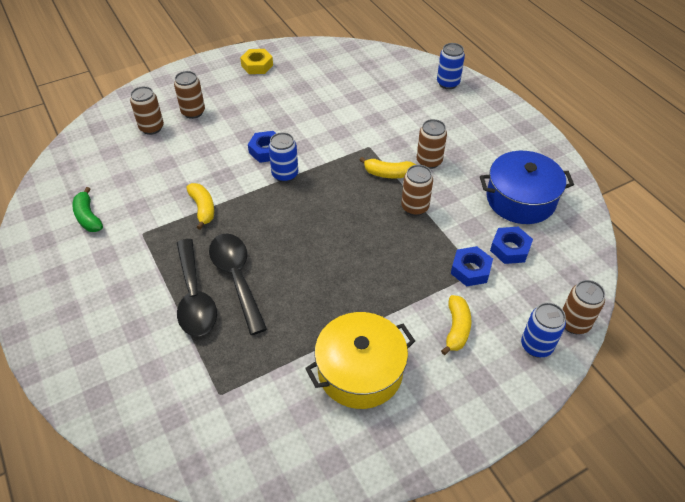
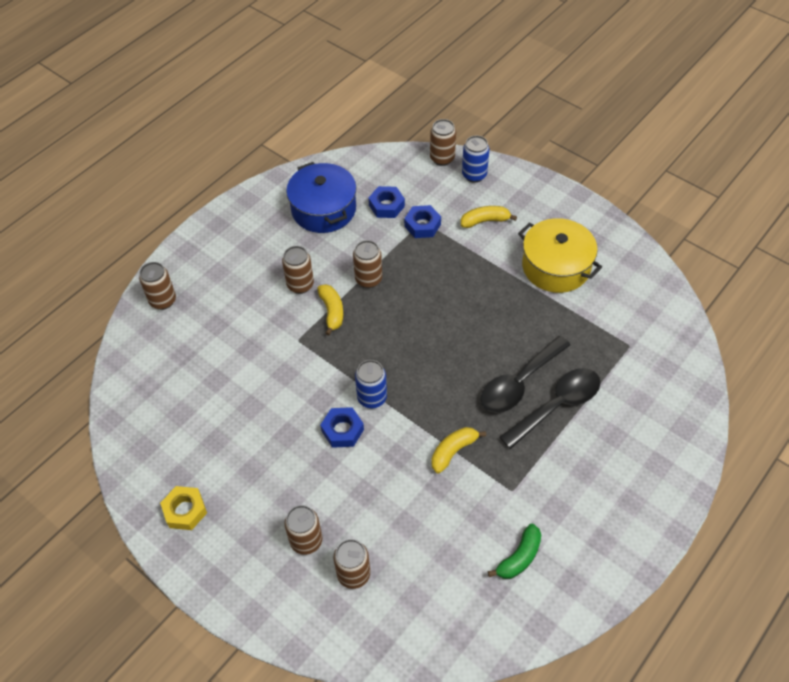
camera: 110 degrees left, 5 degrees up
blue can [437,43,465,89] -> brown can [139,262,176,310]

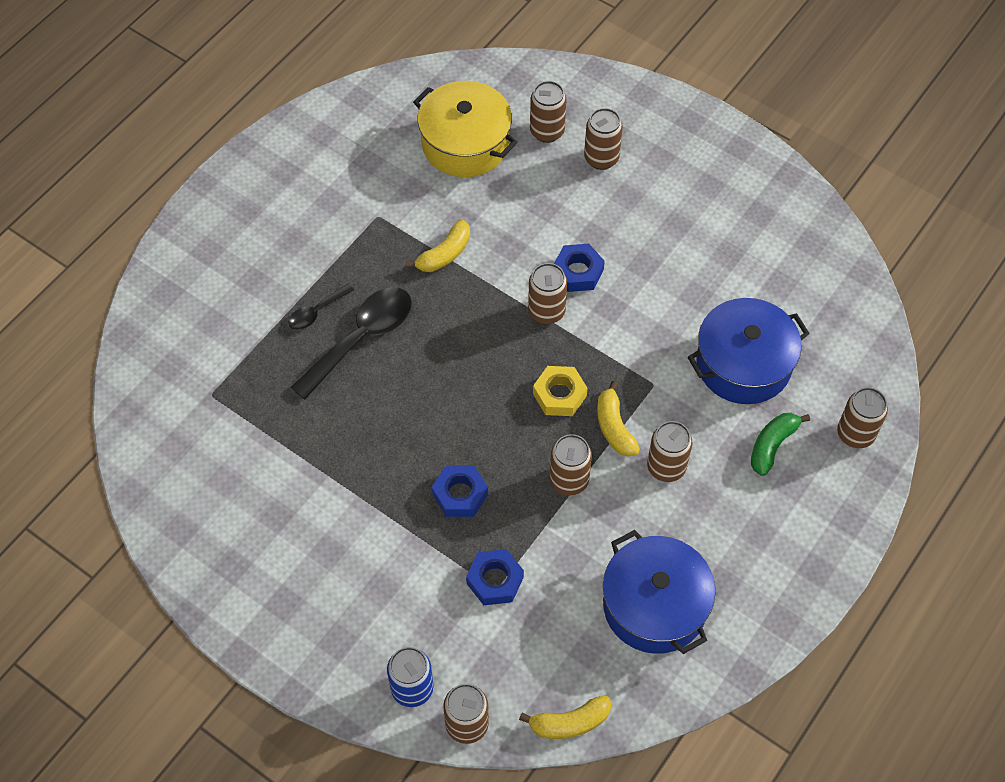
camera: 175 degrees right, 5 degrees up
yellow nut [160,486,207,530] -> yellow nut moved to [533,366,587,416]
blue can [355,360,387,408] -> brown can [528,263,567,324]
blue nut [368,186,405,218] -> blue nut moved to [432,465,488,517]
yellow banana [461,206,517,228] -> yellow banana moved to [519,695,611,739]
green banana [488,524,541,579] -> green banana moved to [751,413,810,476]
black spoon [499,368,601,449] -> black spoon [288,283,354,330], size x0.50
yellow pot [518,218,602,293] -> yellow pot moved to [413,81,517,177]
none -> blue pot [688,298,810,404]

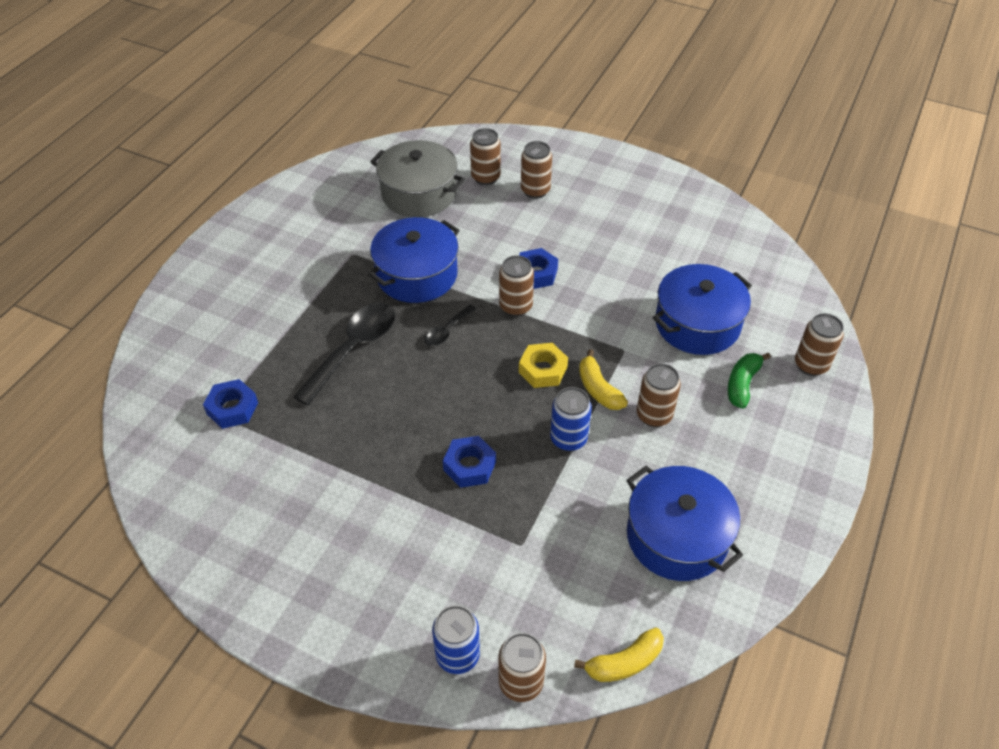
camera: 10 degrees left, 10 degrees down
black spoon [288,283,354,330] -> black spoon moved to [424,305,476,346]
yellow banana [406,220,470,272] -> blue pot [368,217,460,303]
yellow pot [413,81,517,177] -> grey pot [370,140,465,217]
blue nut [466,549,524,605] -> blue nut moved to [203,379,258,429]
brown can [549,434,592,495] -> blue can [550,387,592,451]

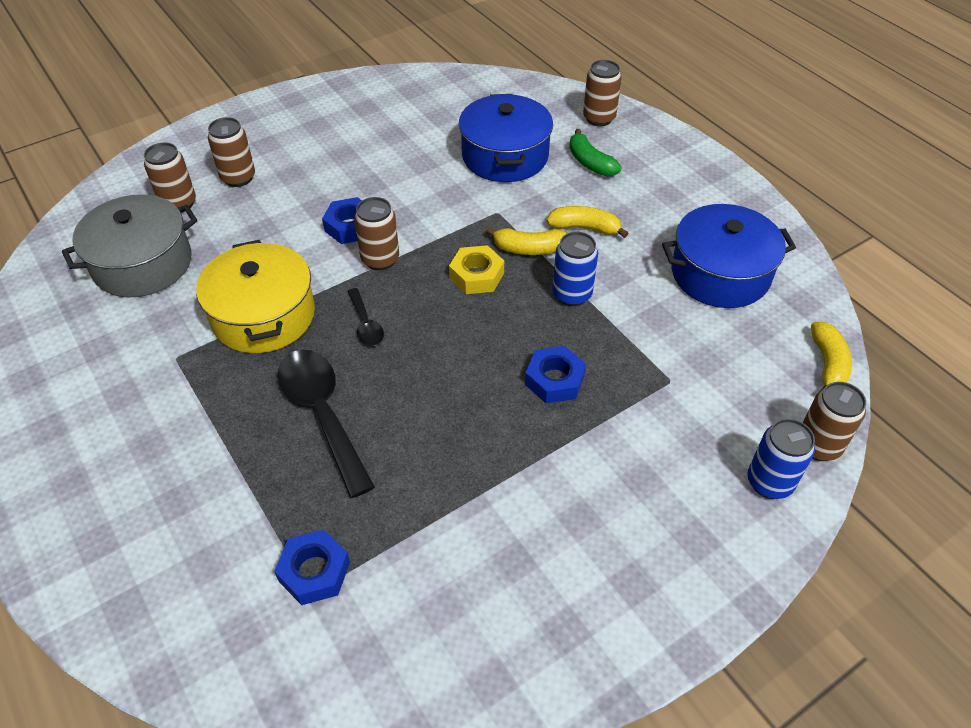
camera: 60 degrees left, 0 degrees up
blue pot [368,217,460,303] -> yellow pot [196,240,315,353]
brown can [637,363,681,427] -> yellow banana [546,206,629,238]

